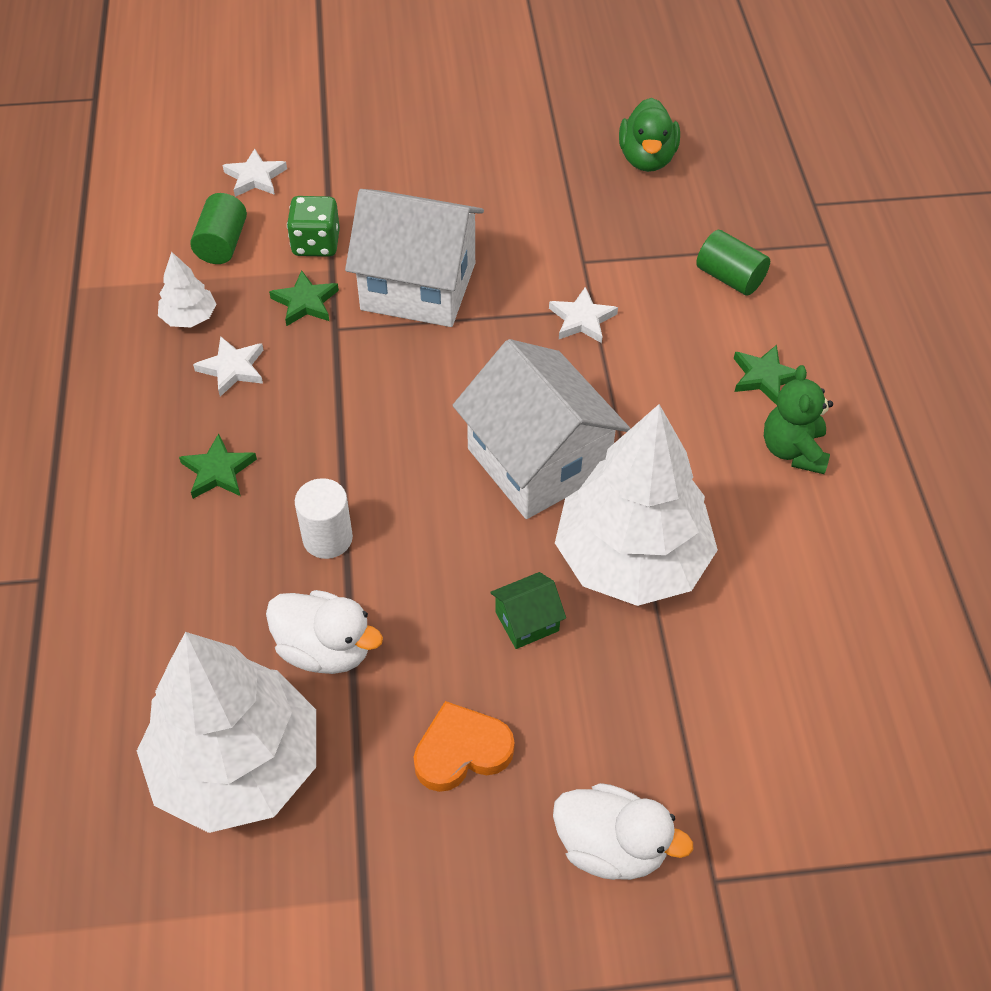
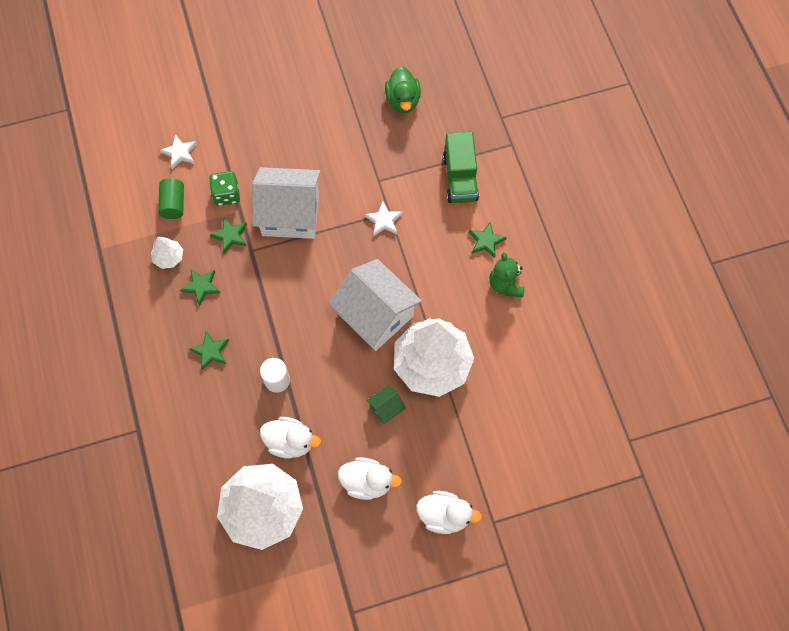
camera: 10 degrees left, 15 degrees up
white star [193,336,264,397] -> green star [181,270,220,306]
orange heart [414,701,515,792] -> white duck [338,457,402,500]
green cylinder [696,230,770,296] -> green truck [443,132,479,203]

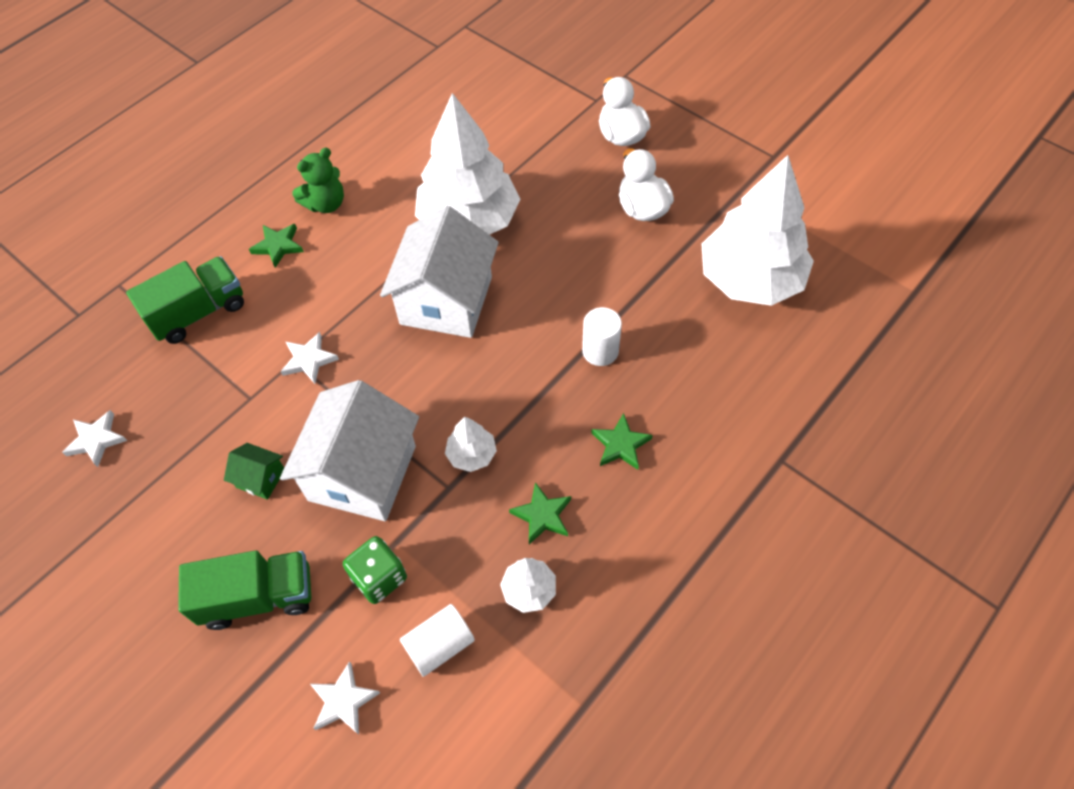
camera: 120 degrees left, 10 degrees down
green cylinder [158,178,184,219] -> white cylinder [400,604,475,677]
green star [210,217,247,253] -> none
white house [252,167,320,239] -> white house turned 45 degrees clockwise [280,380,419,521]
white duck [260,417,321,458] -> none
green house [367,385,406,424] -> green house moved to [224,443,284,500]
green duck [385,66,421,114] -> white star [62,410,127,467]
none -> green truck [178,550,311,630]
none -> white tree [445,416,497,472]

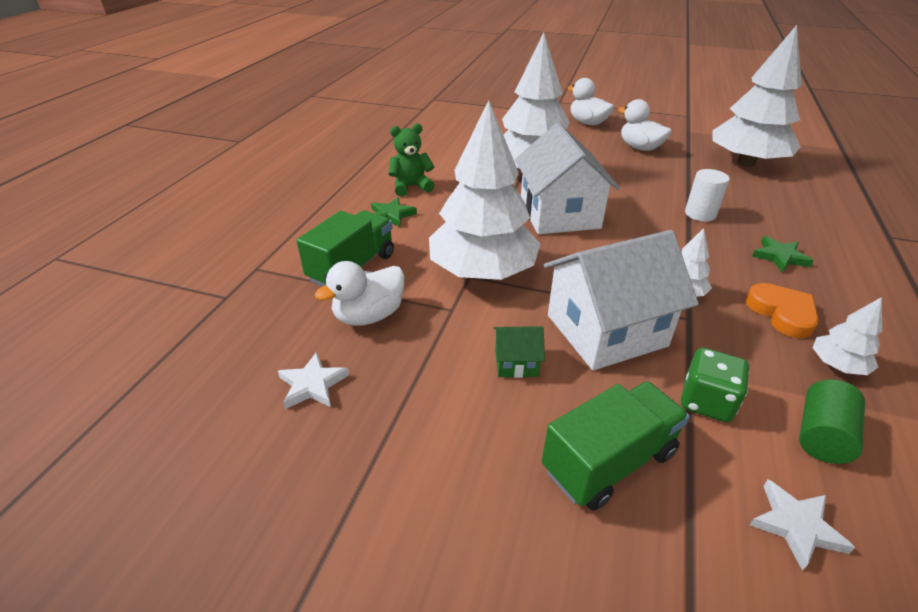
camera: 25 degrees left, 20 degrees down
white star [280,332,339,384] -> white tree [429,100,541,280]
white house [280,380,419,521] -> white house turned 75 degrees clockwise [544,230,699,370]
green teddy bear [292,148,344,213] -> green teddy bear turned 135 degrees counterclockwise [389,123,434,196]
white cylinder [400,604,475,677] -> green cylinder [799,380,865,464]
green star [509,482,571,544] -> orange heart [746,283,819,338]
none -> white duck [315,261,405,326]

